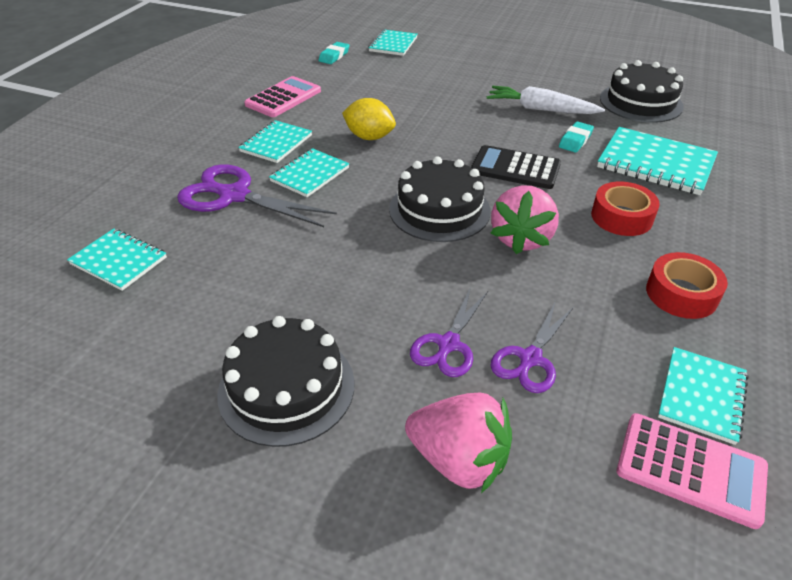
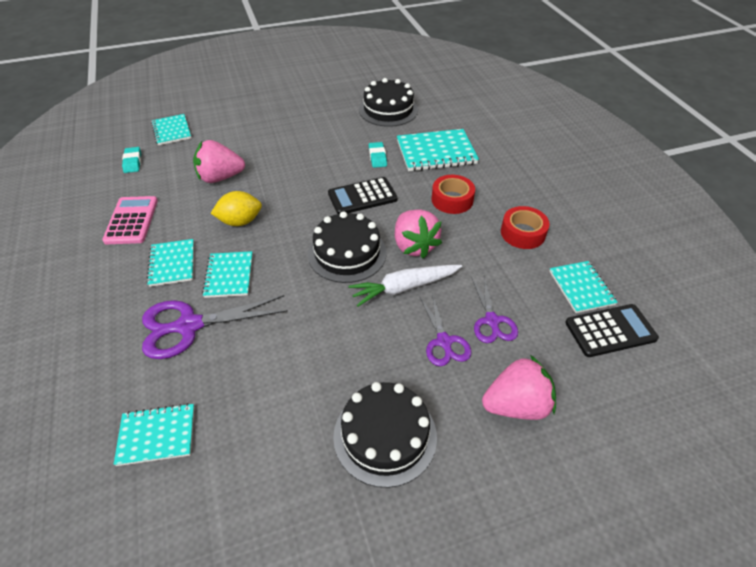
camera: 40 degrees left, 5 degrees up
white carrot [487,86,605,114] -> white carrot moved to [348,265,462,307]
pink calculator [617,413,768,529] -> black calculator [565,304,659,357]
none -> pink strawberry [193,140,245,183]

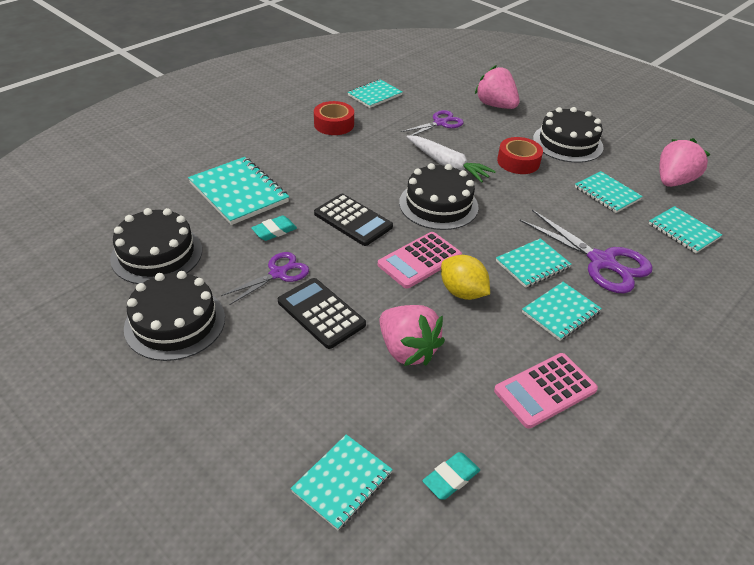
camera: 120 degrees left, 5 degrees down
pink strawberry [395,209,442,259] -> pink strawberry moved to [659,138,711,187]
purple scissors [419,293,471,366] -> purple scissors moved to [221,252,309,305]
red tape [432,175,475,214] -> red tape moved to [497,137,543,174]
black calculator [565,304,659,357] -> black calculator moved to [278,278,366,349]
none -> black cake [124,271,225,361]
none -> pink calculator [378,232,462,289]
none -> turquoise notebook [575,171,643,213]

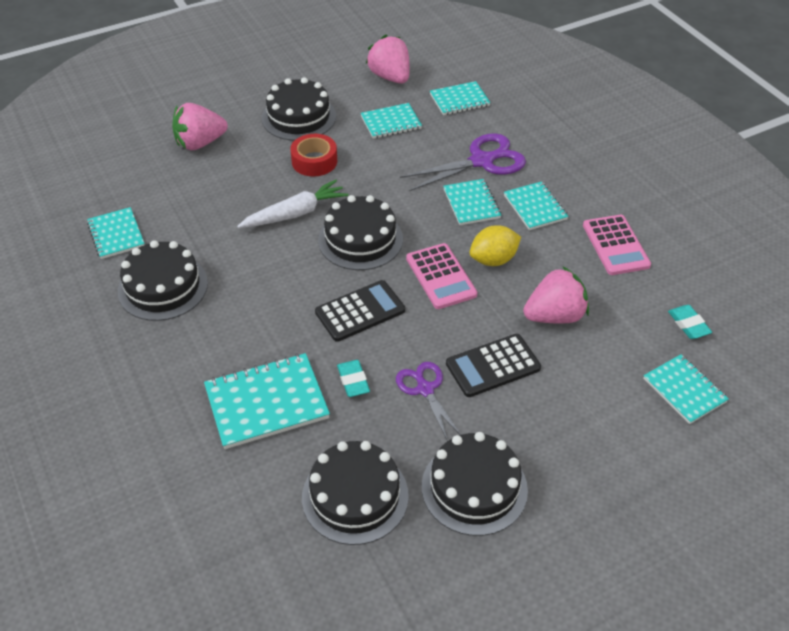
camera: 70 degrees left, 5 degrees up
red tape [314,101,354,135] -> black cake [118,240,208,321]
purple scissors [401,110,464,136] -> none

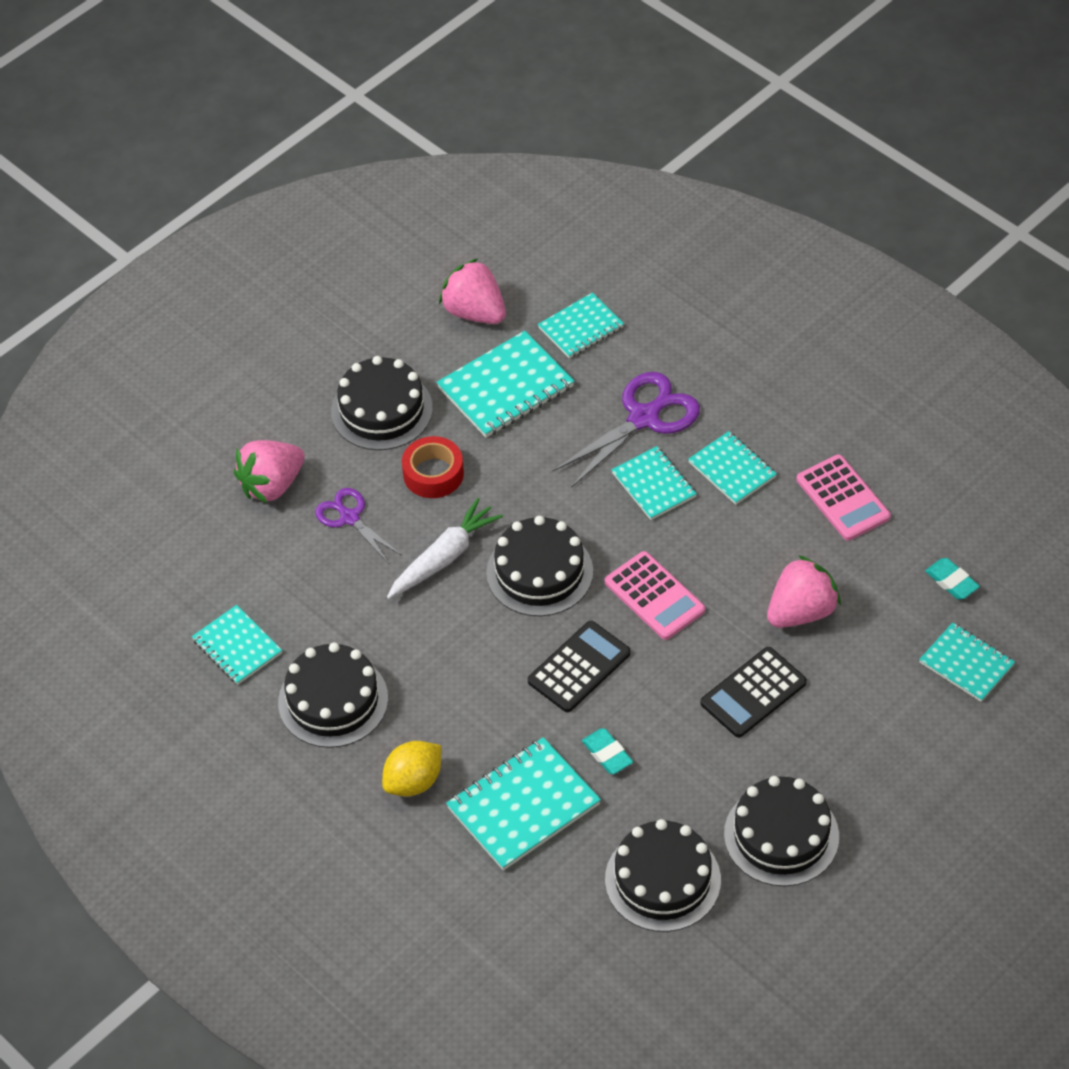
camera: 15 degrees left, 5 degrees up
turquoise notebook [361,103,422,139] -> turquoise notebook [437,331,574,438], size x1.57
purple scissors [396,362,461,441] -> purple scissors moved to [315,488,401,564]
yellow lemon [469,225,521,266] -> yellow lemon moved to [382,741,441,796]

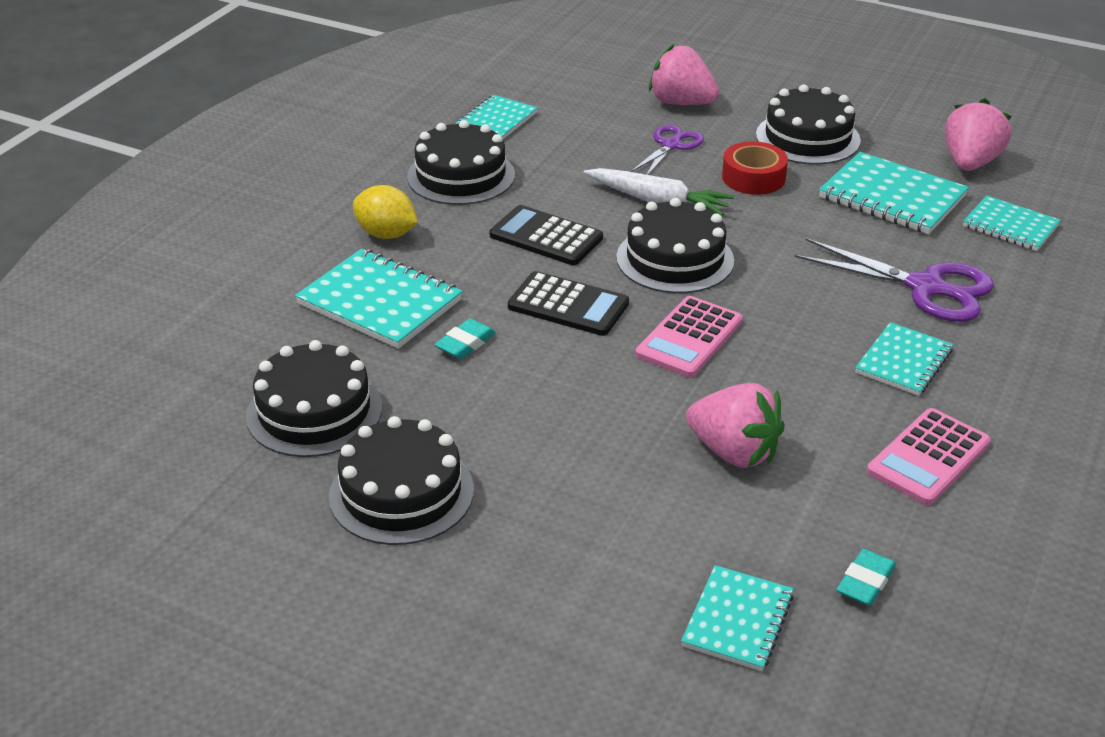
camera: 70 degrees right, 15 degrees down
turquoise notebook [612,446,697,520] -> none
black calculator [701,647,807,738] -> black calculator moved to [489,205,603,265]

